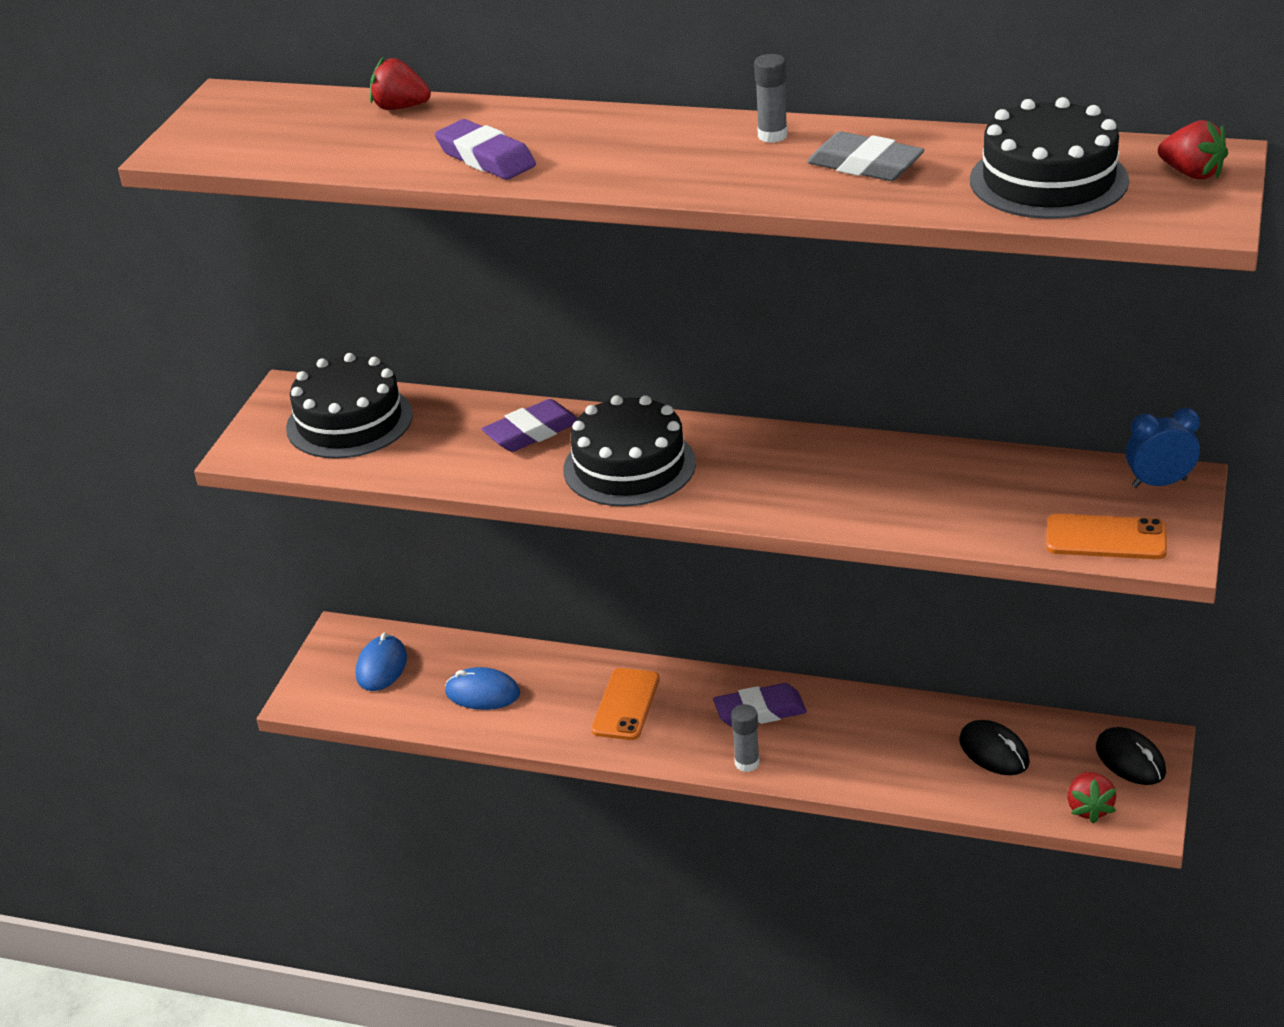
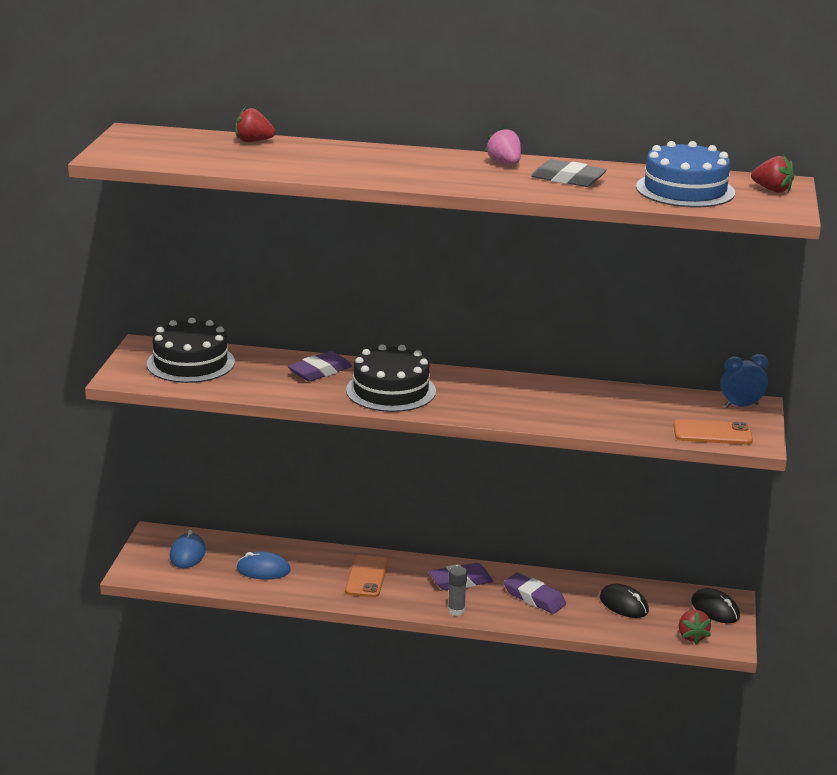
camera: 10 degrees left, 10 degrees down
purple eraser [435,119,536,180] -> purple eraser moved to [504,573,566,614]
grey glue stick [754,54,788,143] -> pink strawberry [485,126,521,164]
black cake [970,97,1129,219] -> blue cake [636,141,735,208]

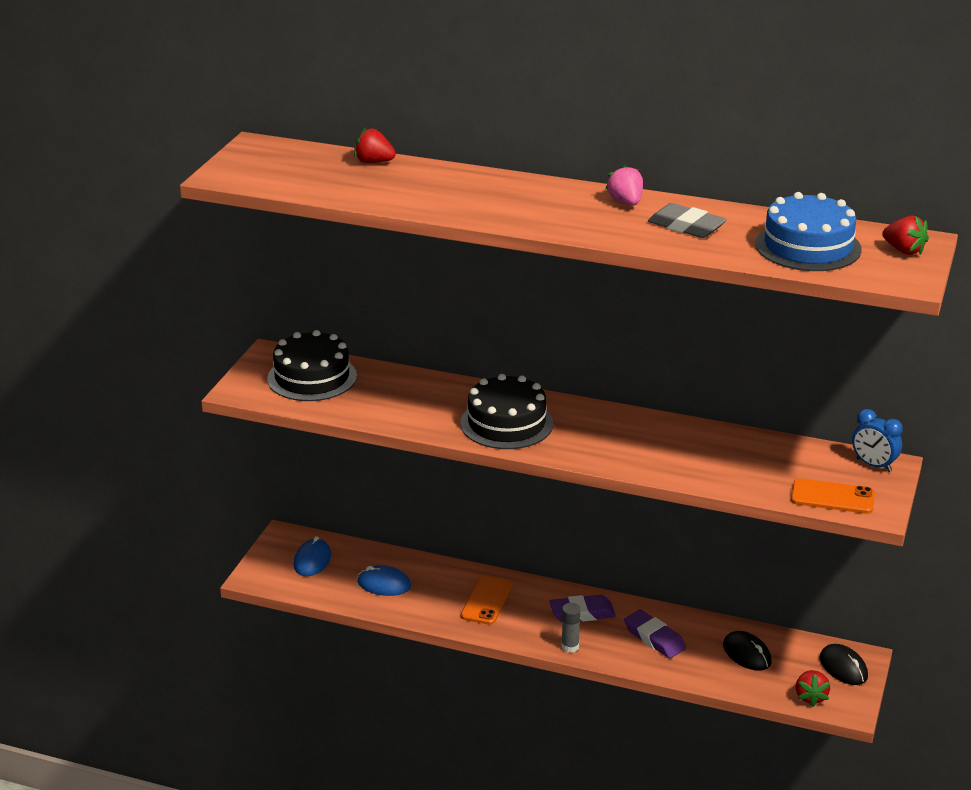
camera: 10 degrees right, 5 degrees up
purple eraser [288,351,352,382] -> none
blue clock [721,354,768,408] -> blue clock turned 135 degrees counterclockwise [852,409,903,472]

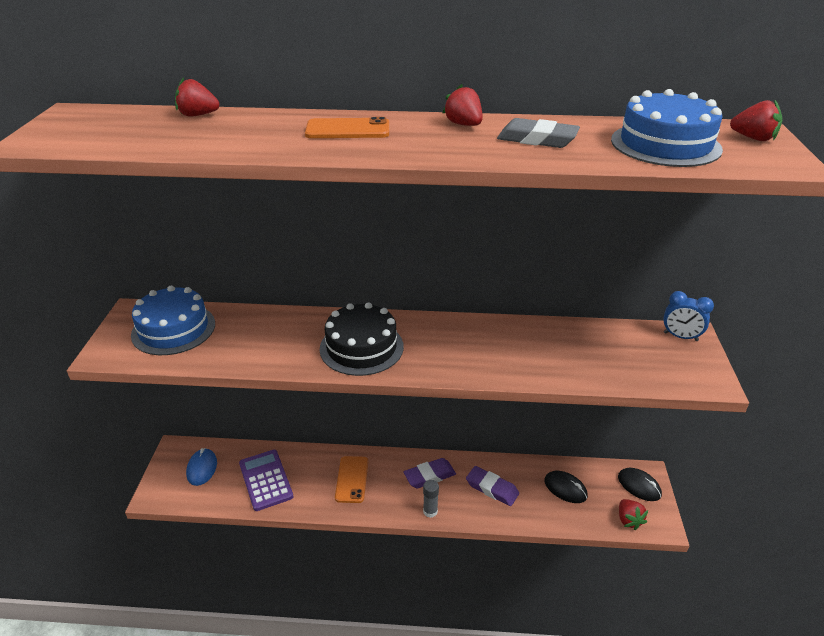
camera: 15 degrees left, 5 degrees up
black cake [267,330,357,401] -> blue cake [131,286,215,355]
blue mouse [357,565,411,596] -> purple calculator [239,450,293,511]
pink strawberry [605,164,643,205] -> red strawberry [442,84,483,126]
orange phone [791,478,875,514] -> orange phone moved to [305,117,389,138]

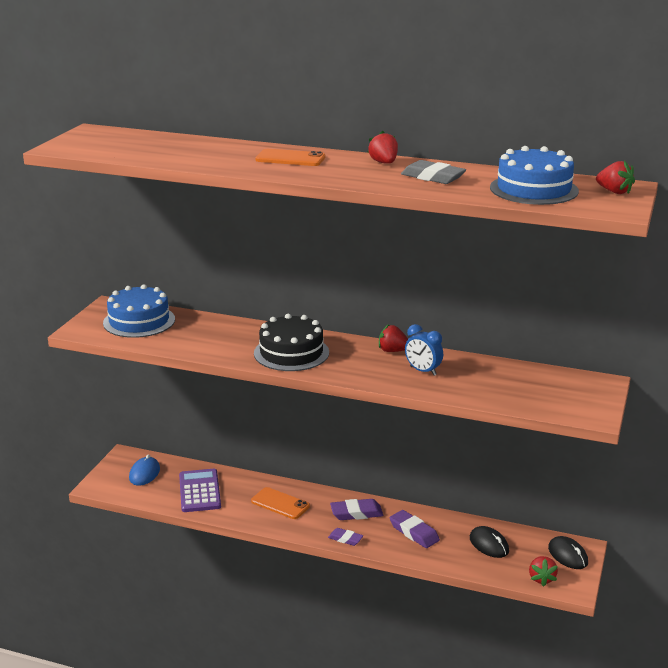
camera: 15 degrees right, 10 degrees down
red strawberry [175,77,220,117] -> red strawberry moved to [379,324,408,352]
orange phone [335,456,368,503] -> orange phone turned 75 degrees counterclockwise [251,487,310,519]
grey glue stick [423,480,439,518] -> purple eraser [328,528,363,546]
blue clock [663,291,714,341] -> blue clock moved to [405,324,443,376]

